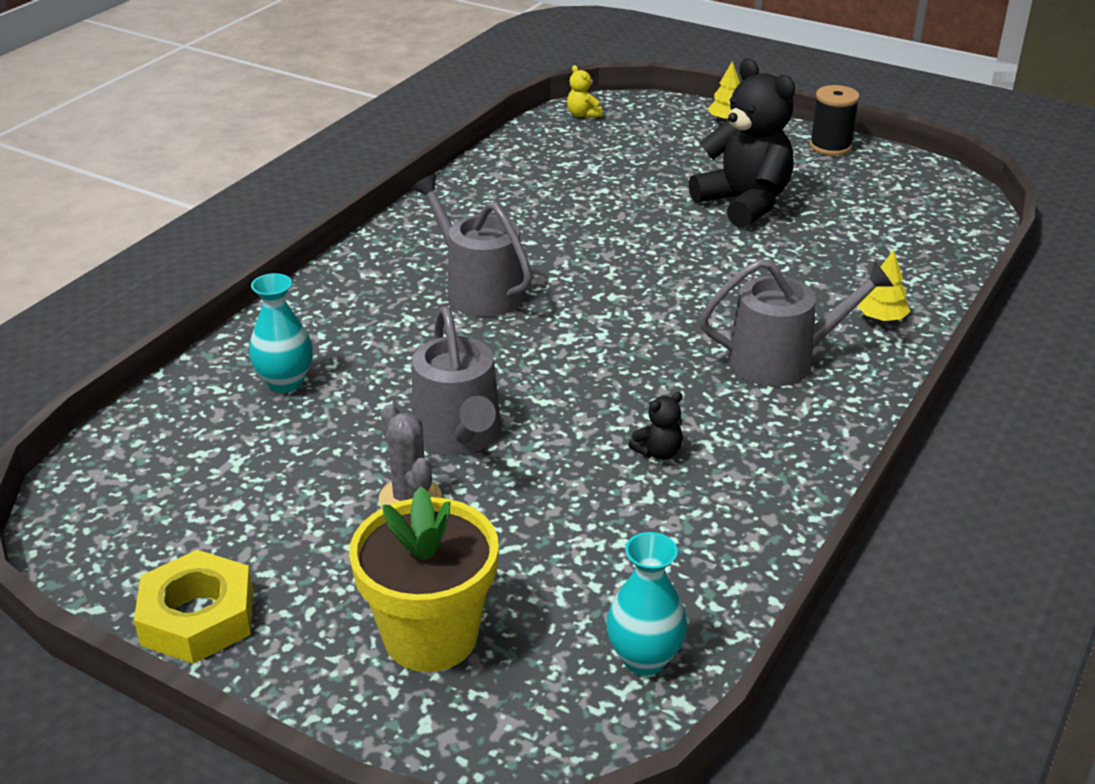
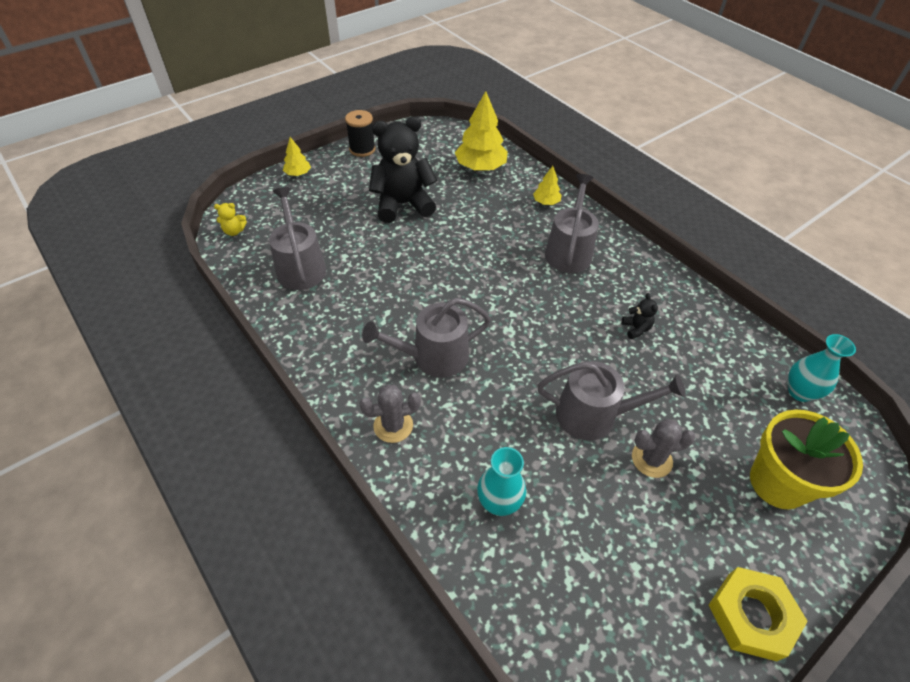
camera: 70 degrees left, 15 degrees up
none -> grey watering can [269,187,326,290]
none -> grey cactus [359,384,421,443]
none -> yellow tree [455,91,508,171]

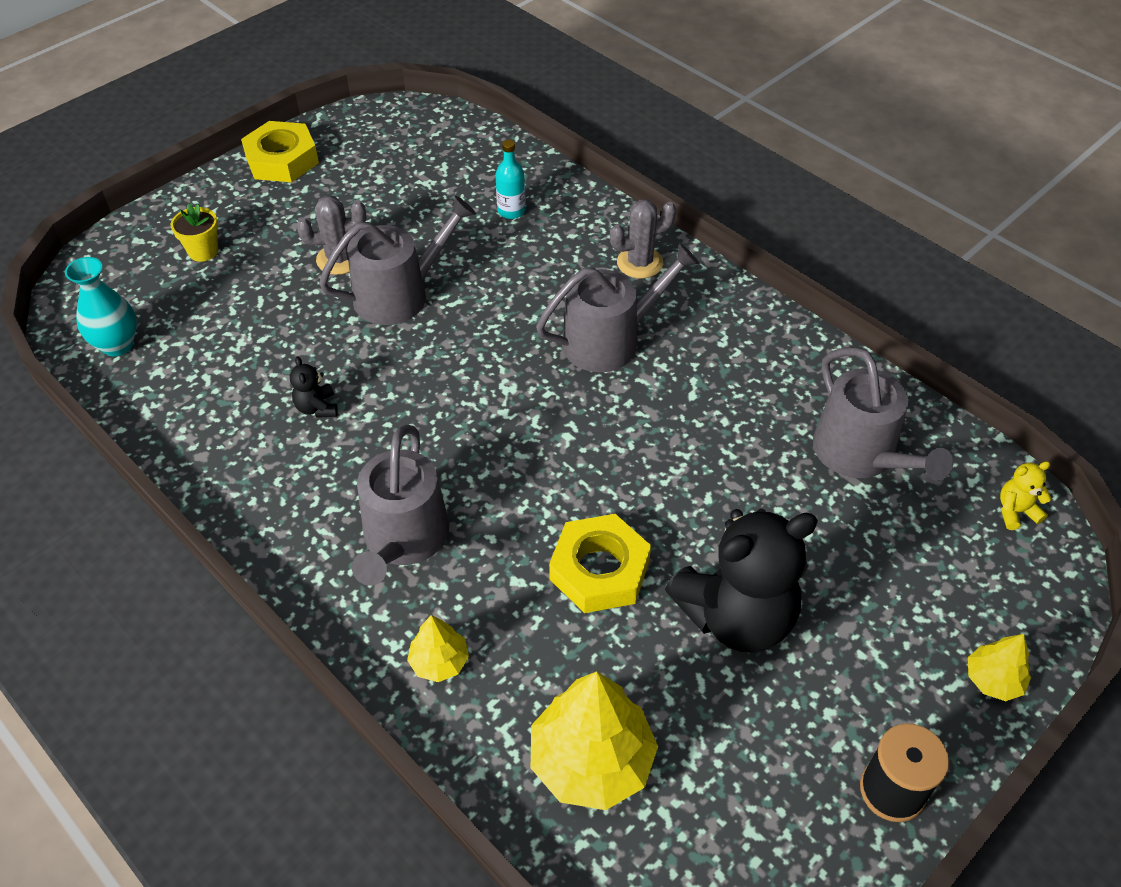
camera: 175 degrees right, 0 degrees up
turquoise vase [477,447,526,516] -> turquoise bottle [495,140,525,219]
grey watering can [538,361,686,440] -> grey watering can turned 150 degrees clockwise [319,196,476,325]
yellow flower pot [750,410,863,509] -> yellow flower pot [171,204,218,262], size x0.48
none -> yellow nut [549,514,651,613]

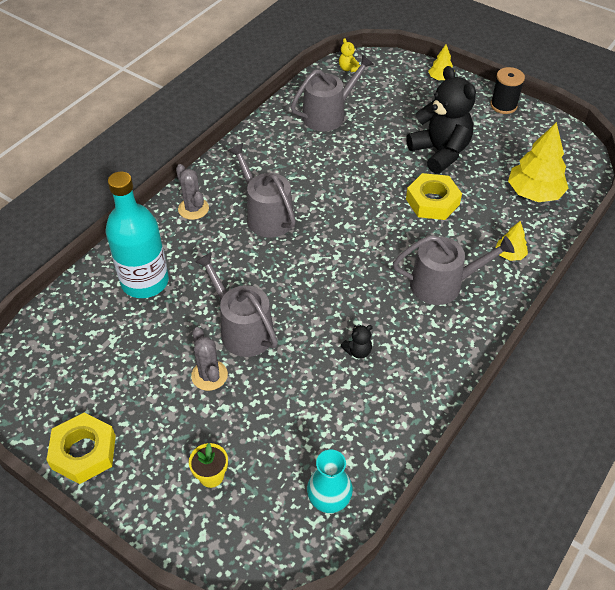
camera: 100 degrees left, 0 degrees up
turquoise bottle [495,140,525,219] -> turquoise bottle [106,171,169,298], size x2.29

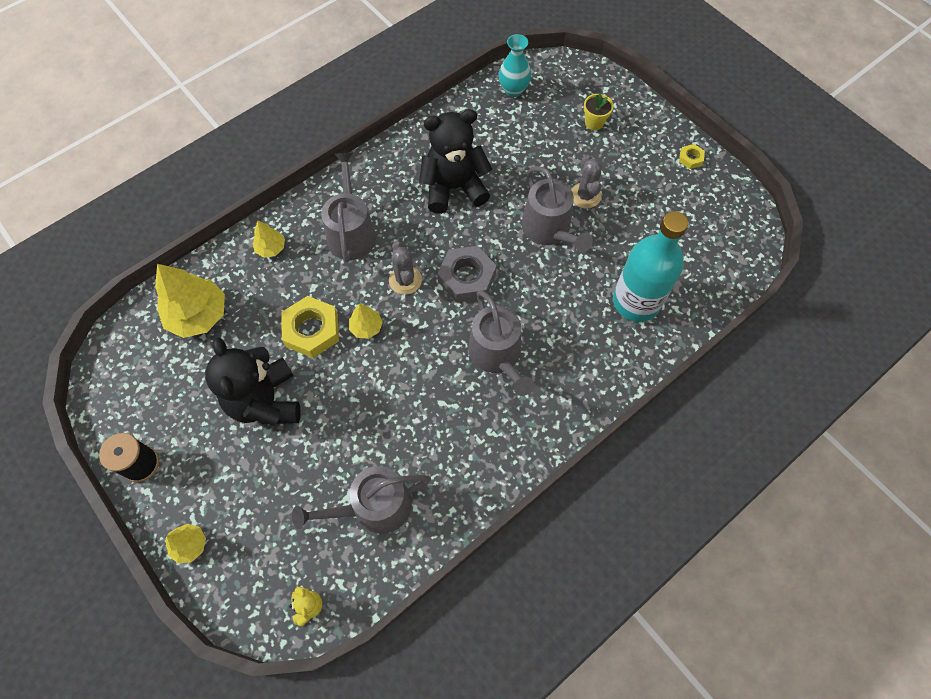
camera: 165 degrees left, 15 degrees up
yellow nut [47,413,116,484] -> yellow nut [679,144,705,169], size x0.48
grey cactus [176,164,209,220] -> grey cactus moved to [389,241,422,295]
black teddy bear [341,325,373,359] -> black teddy bear [419,109,492,214], size x2.48
grey watering can [393,235,515,305] -> grey watering can turned 75 degrees clockwise [321,153,376,262]
none -> yellow tree [349,304,383,339]
none -> grey nut [438,246,496,302]

